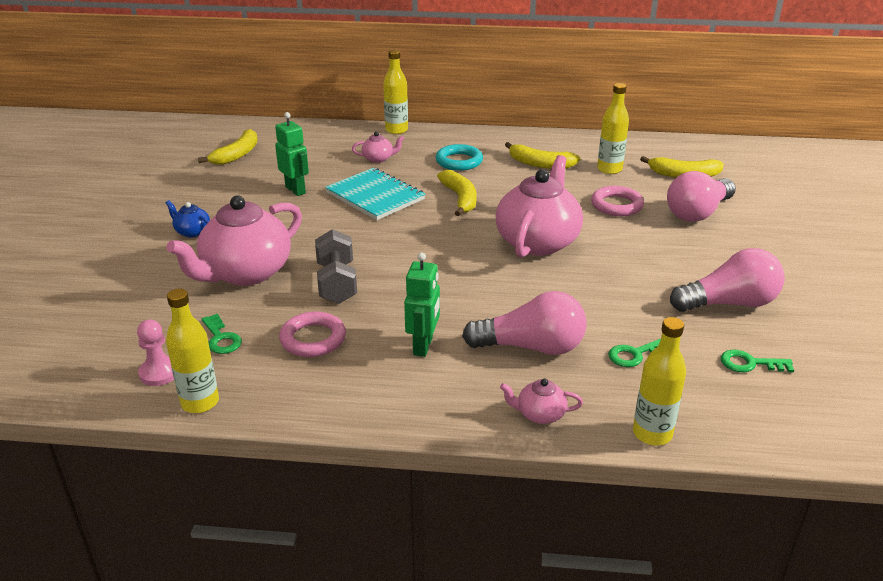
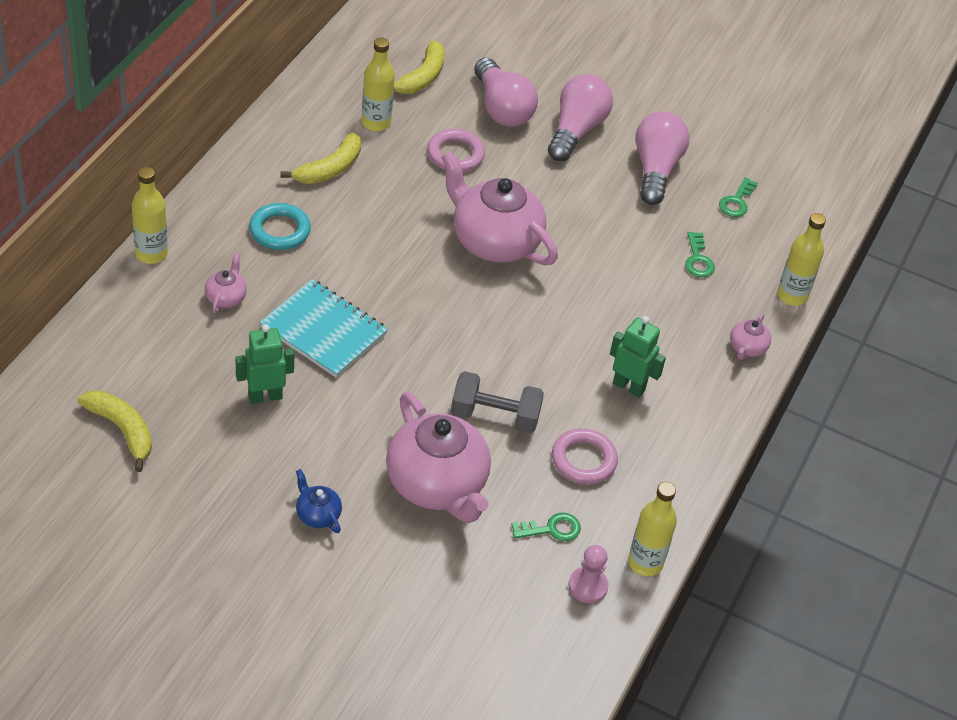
camera: 75 degrees left, 15 degrees up
blue teapot [166,200,210,238] -> blue teapot turned 90 degrees clockwise [296,469,342,533]
turquoise notebook [325,168,426,220] -> turquoise notebook turned 60 degrees clockwise [260,279,388,378]
yellow banana [437,170,477,216] -> none
pink light bulb [462,291,586,355] -> pink light bulb moved to [548,74,613,161]

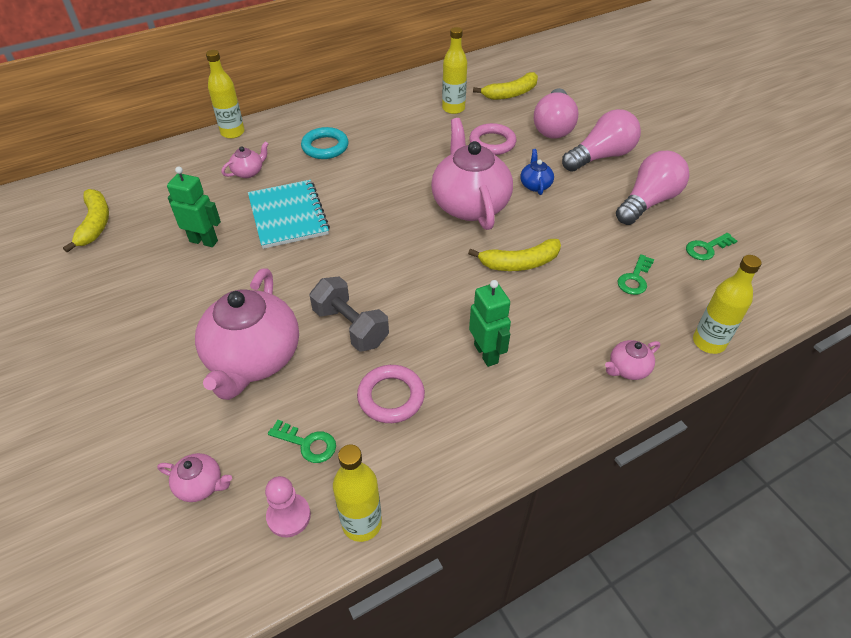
camera: 40 degrees right, 0 degrees up
yellow banana [280,132,361,184] -> yellow banana moved to [468,239,561,271]
blue teapot [296,469,342,533] -> blue teapot moved to [520,149,554,195]
none -> pink teapot [157,453,232,502]

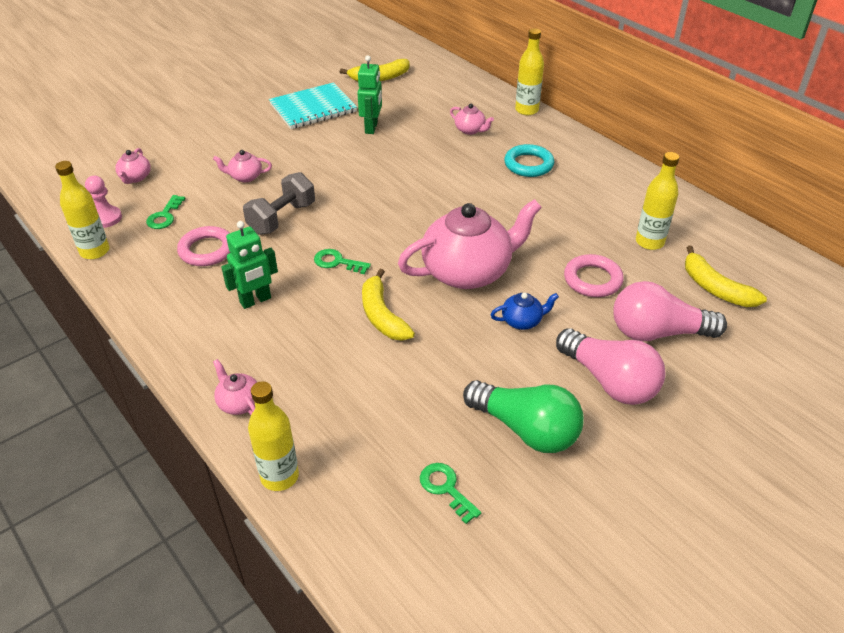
camera: 80 degrees right, 5 degrees down
pink teapot [195,268,299,400] -> pink teapot [213,150,272,182], size x0.43
turquoise notebook [248,180,330,249] -> turquoise notebook moved to [269,82,357,129]
pink light bulb [616,151,689,225] -> green light bulb [463,380,584,453]
green key [618,254,654,295] -> green key moved to [314,249,371,274]

